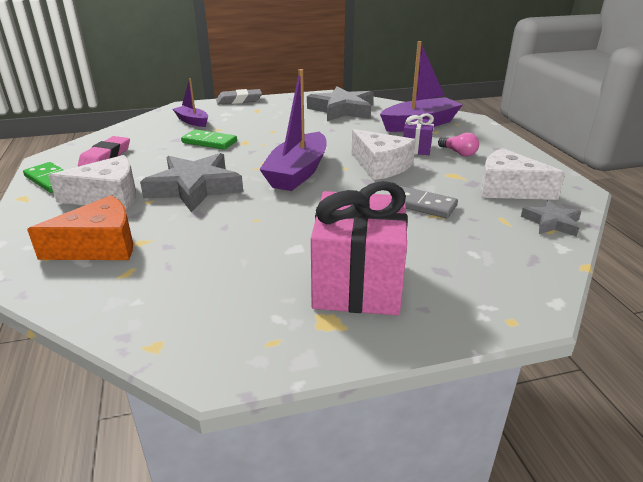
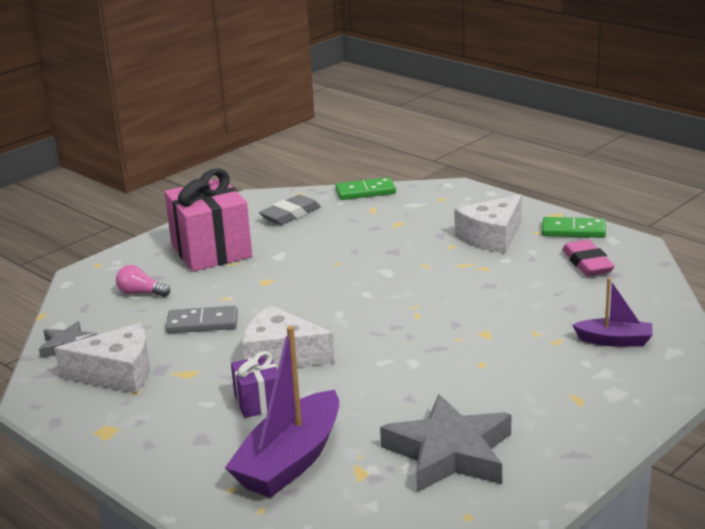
camera: 150 degrees right, 5 degrees down
orange cheese [27,195,133,260] -> none
grey star [140,153,243,212] -> none
green domino [181,129,237,150] -> green domino moved to [335,177,396,200]
grey eraser [216,89,262,105] -> grey eraser moved to [259,195,321,225]
purple boat [259,69,327,191] -> none
pink light bulb [438,132,479,157] -> pink light bulb moved to [116,265,170,297]

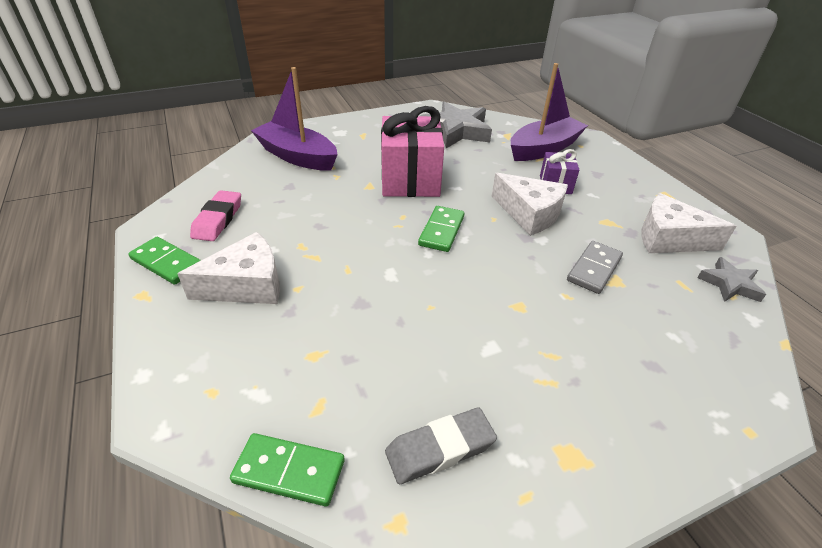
camera: 160 degrees left, 15 degrees up
pink light bulb [116,265,170,297] -> none
pink gift [165,169,252,272] -> pink gift moved to [381,106,444,197]
grey domino [166,306,238,333] -> grey domino turned 75 degrees counterclockwise [567,241,623,294]
purple boat [572,278,653,347] -> purple boat [251,67,338,171], size x1.81
none -> green domino [418,206,465,252]

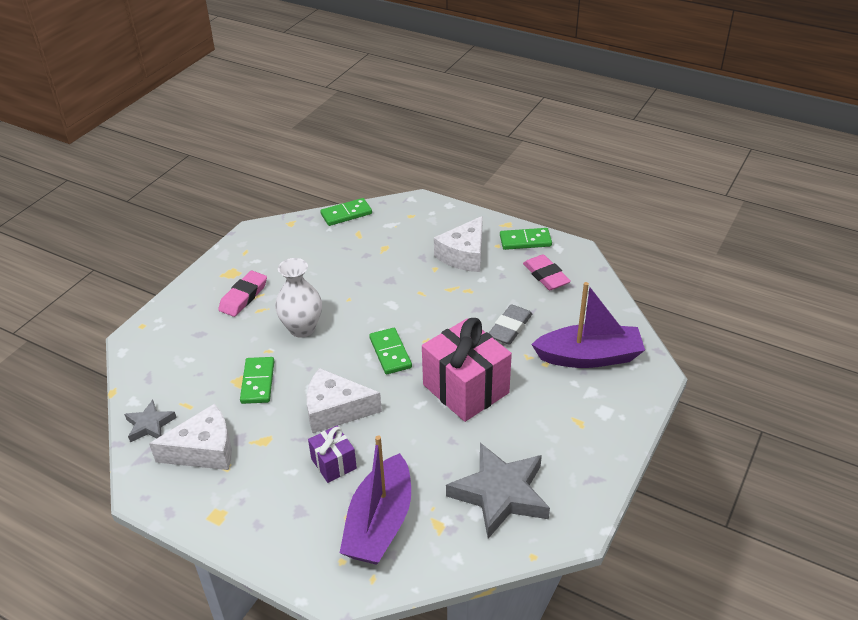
camera: 145 degrees right, 0 degrees up
grey eraser [385,407,497,484] -> grey eraser moved to [489,304,532,344]
grey domino [567,241,623,294] -> green domino [240,357,274,404]
none -> pink eraser [218,271,267,317]
none -> white vase [275,258,322,338]

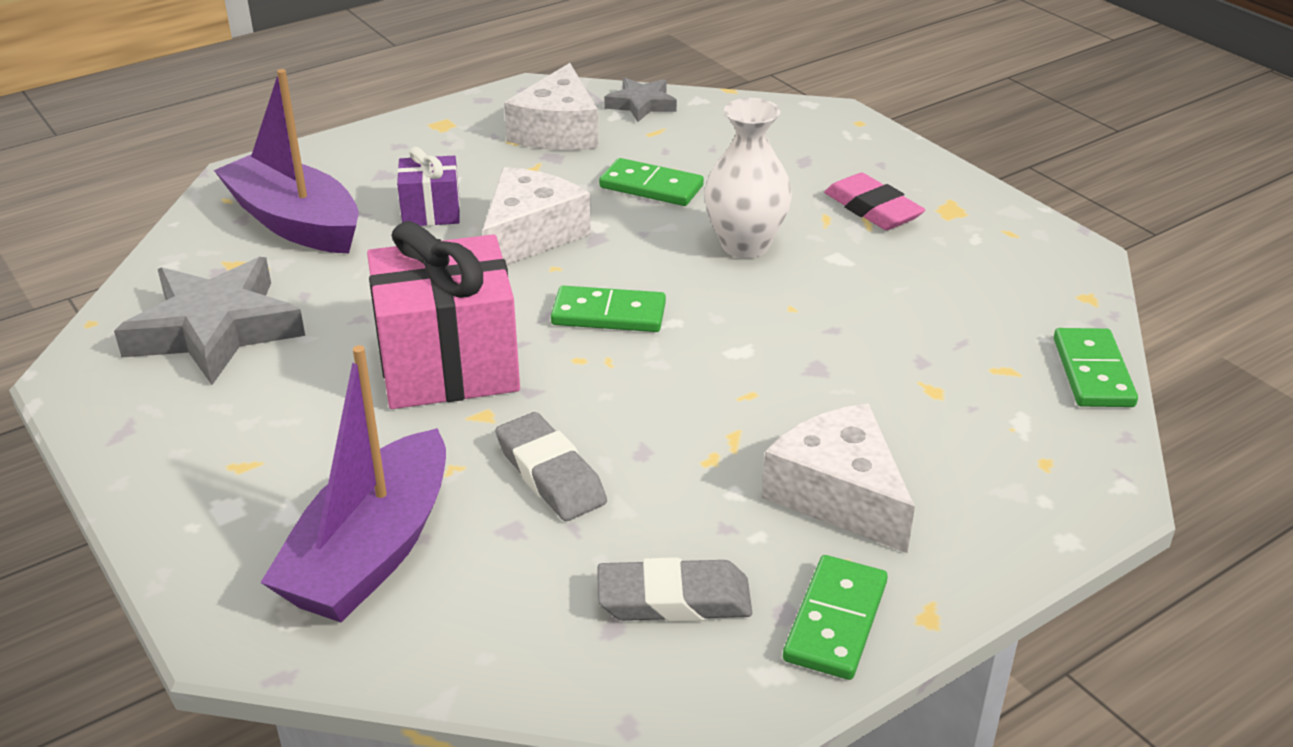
camera: 115 degrees right, 5 degrees down
pink eraser [523,254,571,290] -> grey eraser [597,557,752,622]

